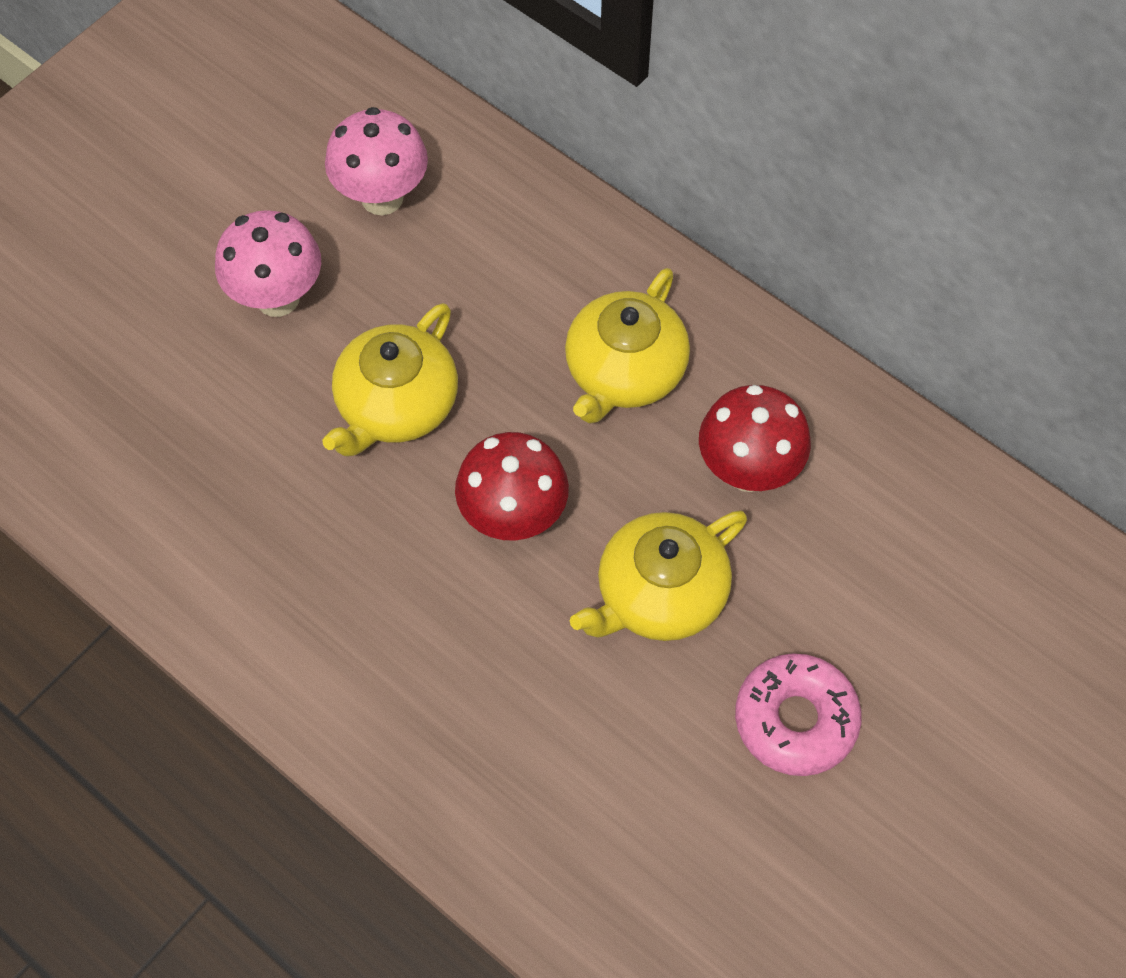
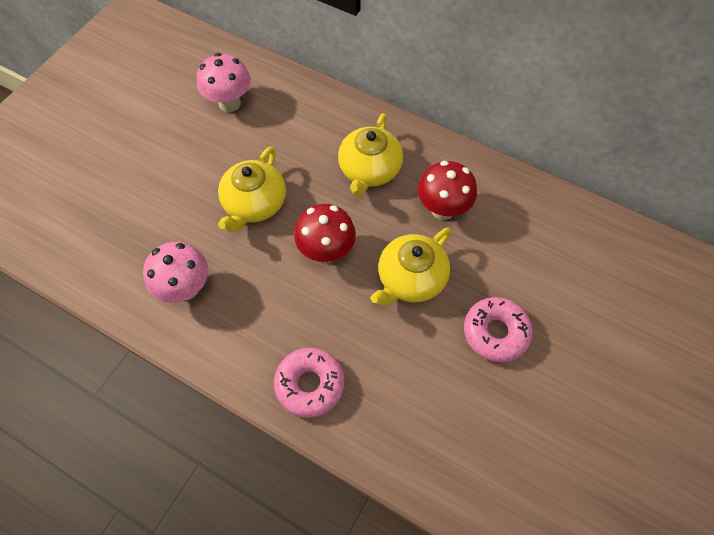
camera: 10 degrees left, 0 degrees up
pink mushroom [215,210,321,317] -> pink mushroom moved to [143,242,208,303]
none -> pink donut [274,347,345,418]

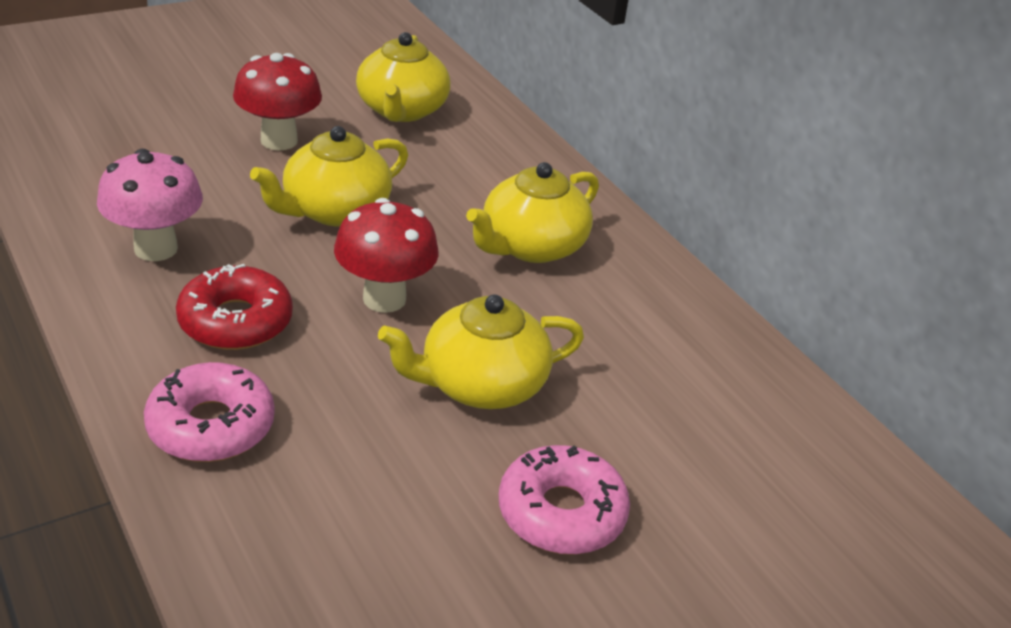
camera: 25 degrees right, 25 degrees down
pink mushroom [197,53,251,112] -> yellow teapot [356,32,450,122]
red mushroom [418,161,477,220] -> red mushroom moved to [233,53,322,151]
none -> red donut [176,264,293,350]

